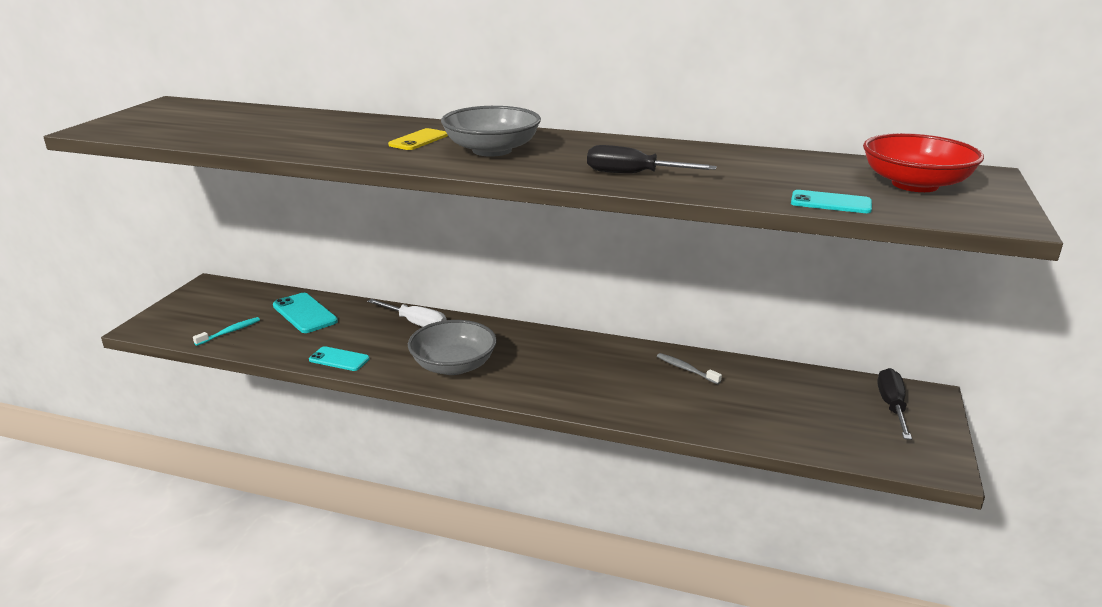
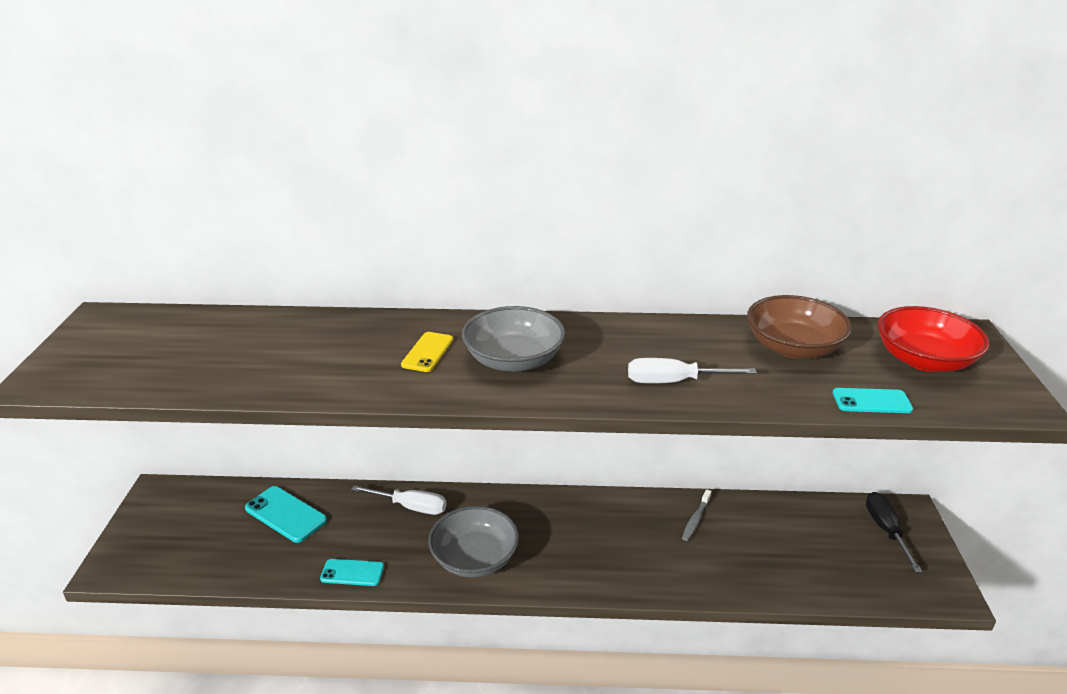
camera: 15 degrees left, 5 degrees up
turquoise toothbrush [193,317,260,346] -> none
black screwdriver [587,145,717,173] -> white screwdriver [628,358,757,383]
grey toothbrush [657,353,722,384] -> grey toothbrush turned 90 degrees counterclockwise [682,489,712,541]
none -> brown bowl [747,295,852,359]

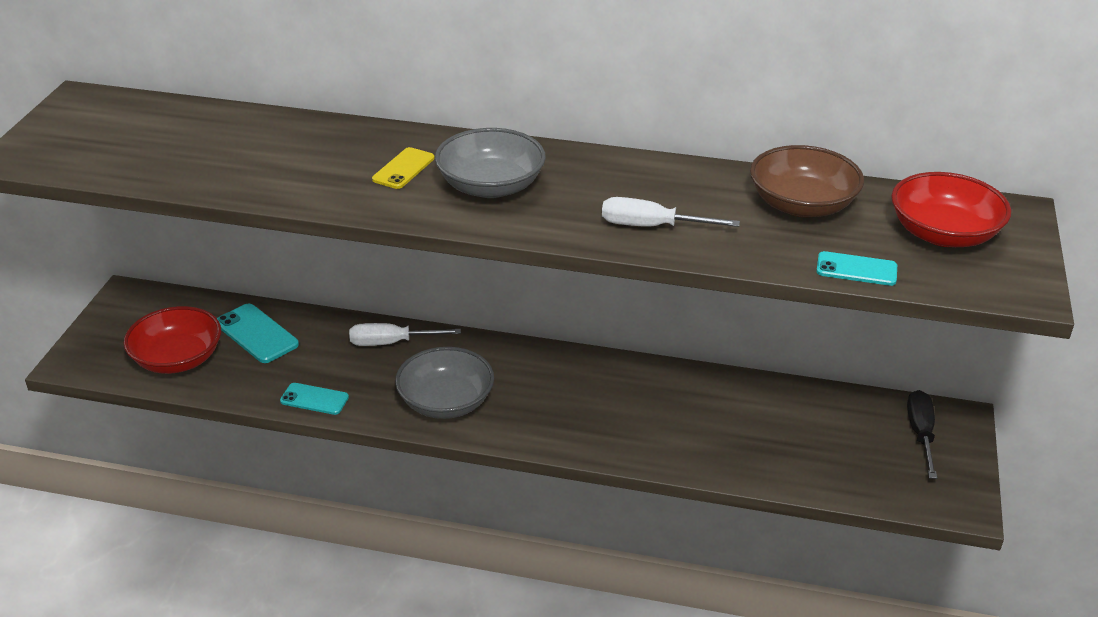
camera: 10 degrees right, 5 degrees up
white screwdriver [351,485,447,515] -> white screwdriver turned 150 degrees clockwise [349,323,461,346]
grey toothbrush [682,489,712,541] -> none
none -> red bowl [124,306,221,374]

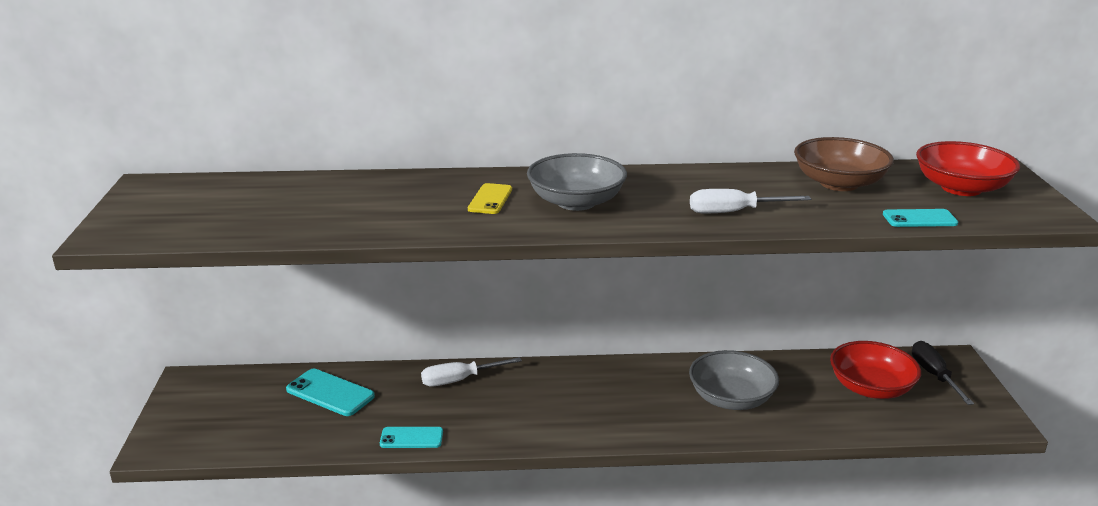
camera: 15 degrees left, 10 degrees down
red bowl [124,306,221,374] -> red bowl moved to [830,341,921,399]
grey bowl [395,347,494,419] -> grey bowl moved to [689,350,779,410]

